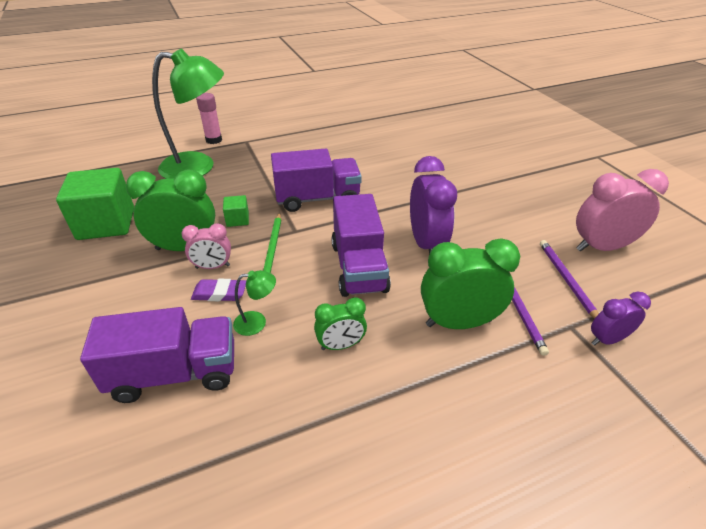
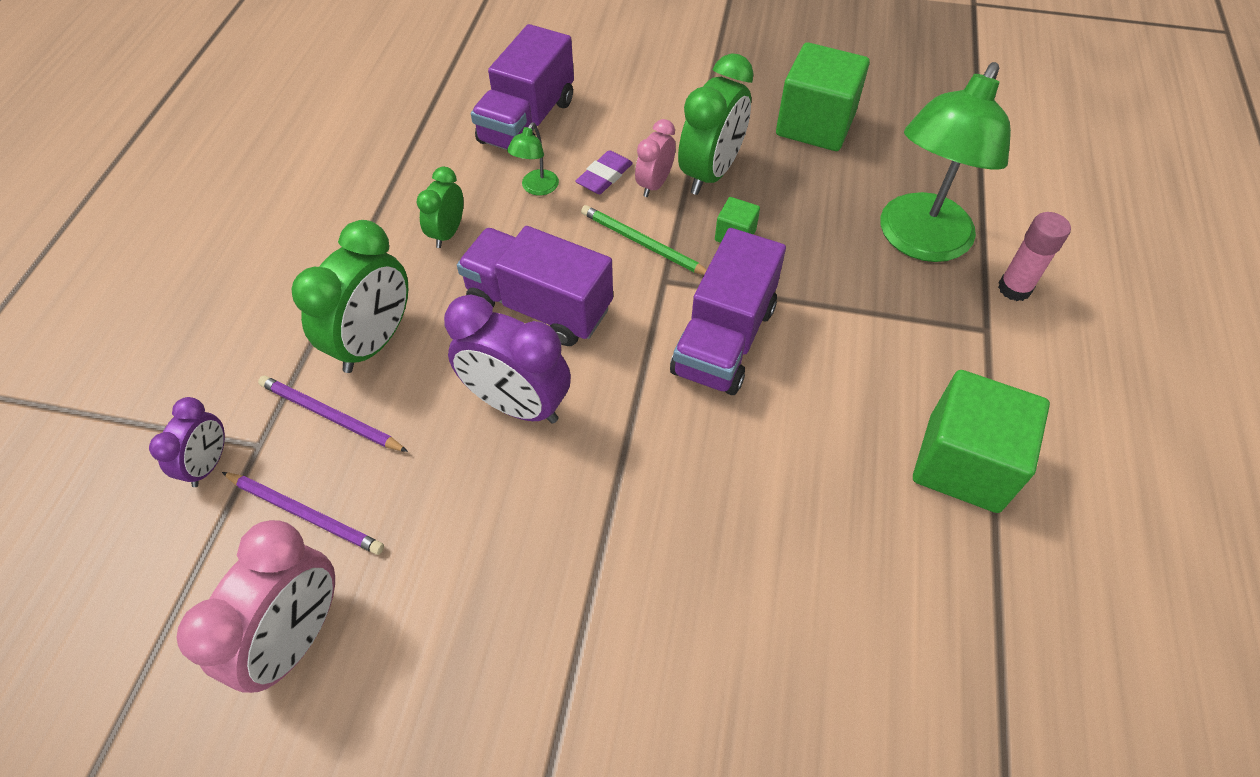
camera: 125 degrees right, 15 degrees up
none -> green cube [913,370,1050,513]

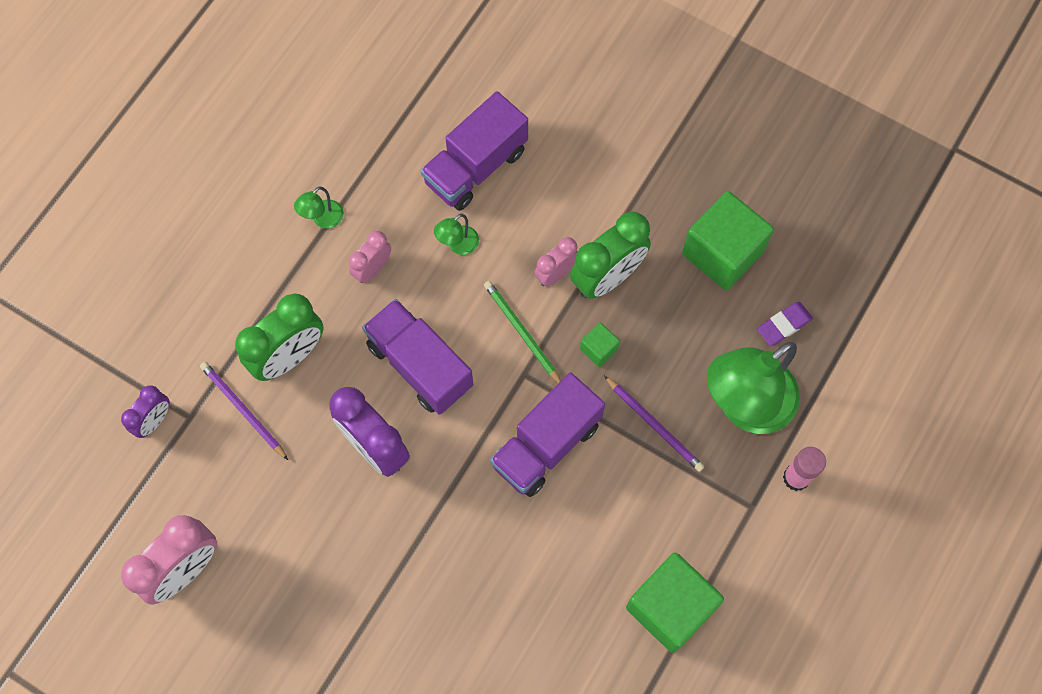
camera: 20 degrees right, 15 degrees up
purple pencil [222,472,384,555] -> purple pencil moved to [604,376,704,472]
green clock [417,167,464,248] -> pink clock [349,231,391,283]
purple eraser [575,150,633,194] -> purple eraser moved to [757,302,813,346]
none -> green lamp [294,187,344,229]

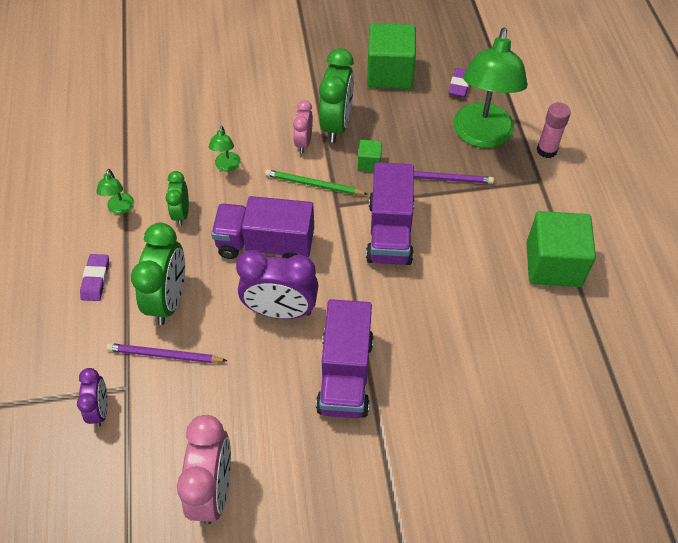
camera: 40 degrees left, 15 degrees down
pink clock [349,231,391,283] -> green clock [166,171,189,226]
purple truck [421,91,528,211] -> purple truck moved to [316,299,374,418]
none -> purple eraser [80,254,109,301]

